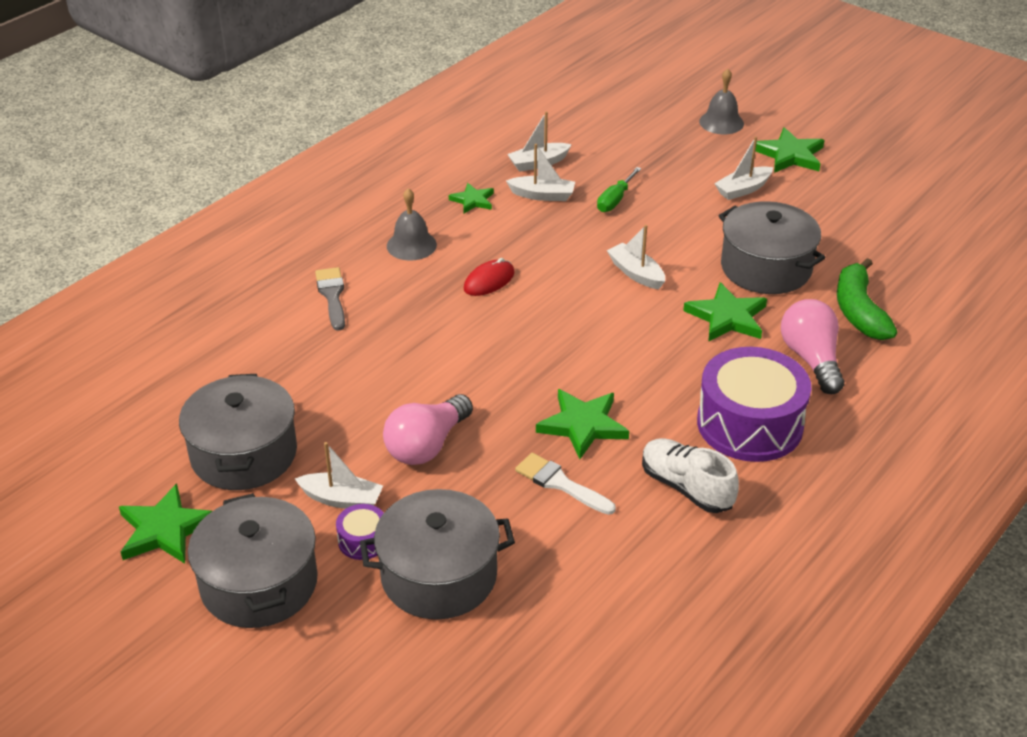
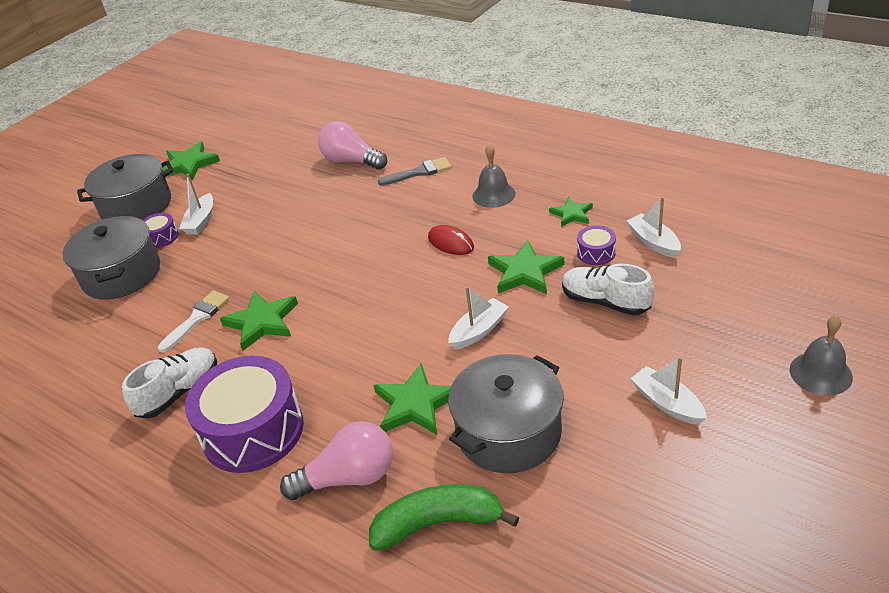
camera: 90 degrees right, 0 degrees up
grey pot [179,374,297,490] -> none
pink light bulb [383,394,473,465] -> pink light bulb moved to [318,121,387,170]
white boat [506,144,575,201] -> purple drum [577,225,616,265]
green screwdriver [597,167,641,212] -> white shoe [562,264,655,315]
green star [756,127,824,173] -> green star moved to [488,240,564,294]

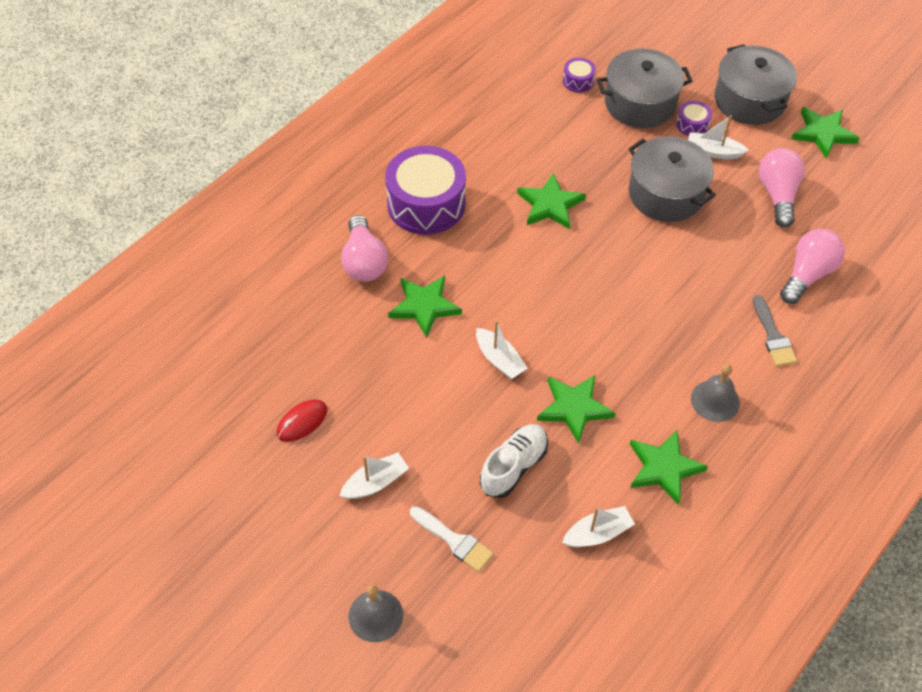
camera: 90 degrees right, 15 degrees up
white shoe [122,347,217,418] -> none
white brush [158,290,230,352] -> white brush moved to [410,506,493,572]
green banana [369,484,519,551] -> none
red mouse [428,225,474,255] -> red mouse moved to [277,399,327,442]
grey pot [448,354,564,473] -> grey pot moved to [628,137,716,222]
green star [549,197,593,227] -> green star [630,430,708,505], size x1.63
purple drum [577,225,616,265] -> purple drum moved to [563,58,596,92]
none -> pink light bulb [759,148,805,228]

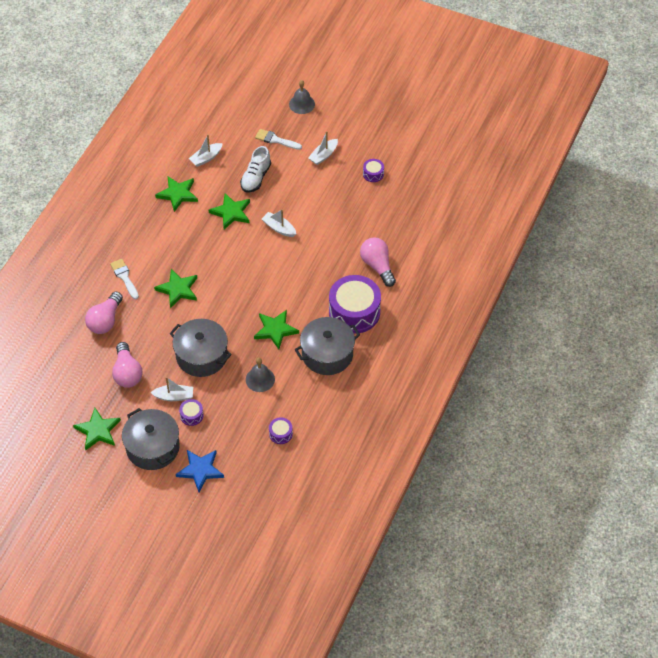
camera: 165 degrees right, 0 degrees up
red mouse [277,399,327,442] -> purple drum [363,159,384,182]
green star [388,276,462,338] -> green star moved to [154,269,197,308]
grey pot [597,48,692,128] -> grey pot moved to [295,317,360,375]
grey bell [691,364,740,422] -> grey bell moved to [246,357,275,392]
grey brush [753,295,797,366] -> white brush [110,259,139,299]
none -> blue star [176,450,224,492]

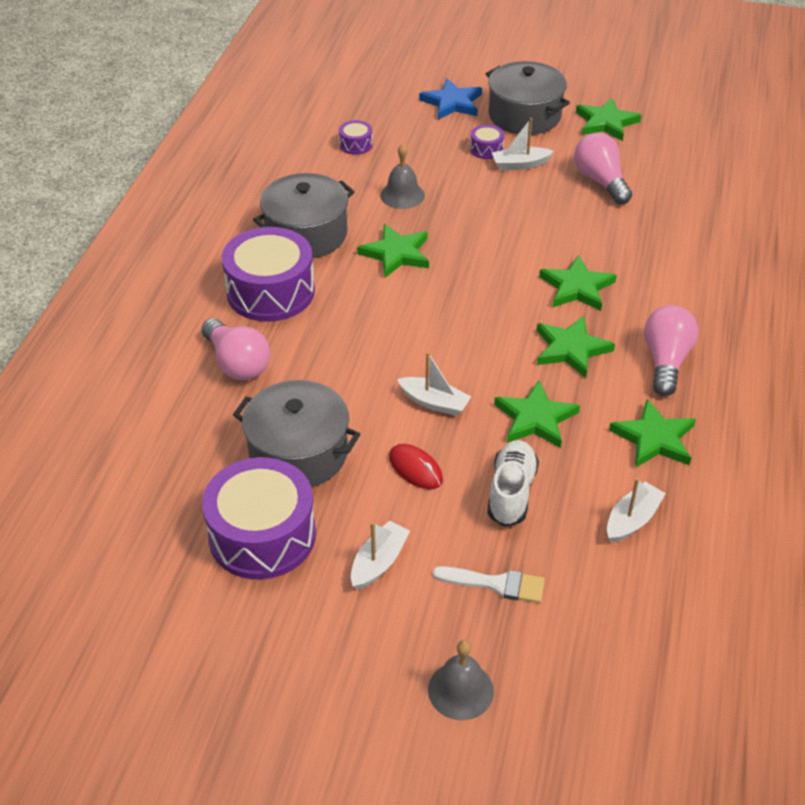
camera: 170 degrees right, 10 degrees down
pink light bulb [85,292,123,334] -> pink light bulb moved to [644,305,698,396]
white brush [110,259,139,299] -> none
grey pot [169,319,232,377] -> grey pot moved to [233,380,360,487]
purple drum [363,159,384,182] -> purple drum [202,457,316,579], size x2.30
none -> red mouse [389,444,443,489]
none -> green star [537,316,615,378]

